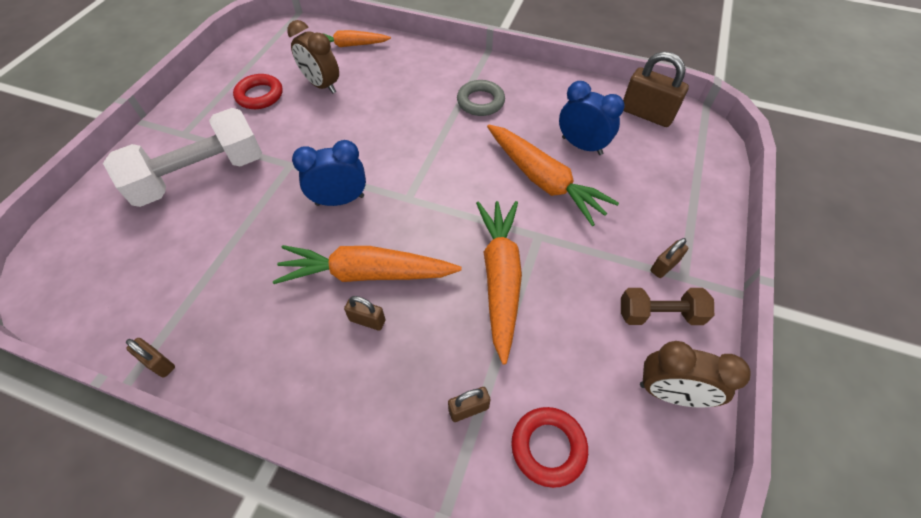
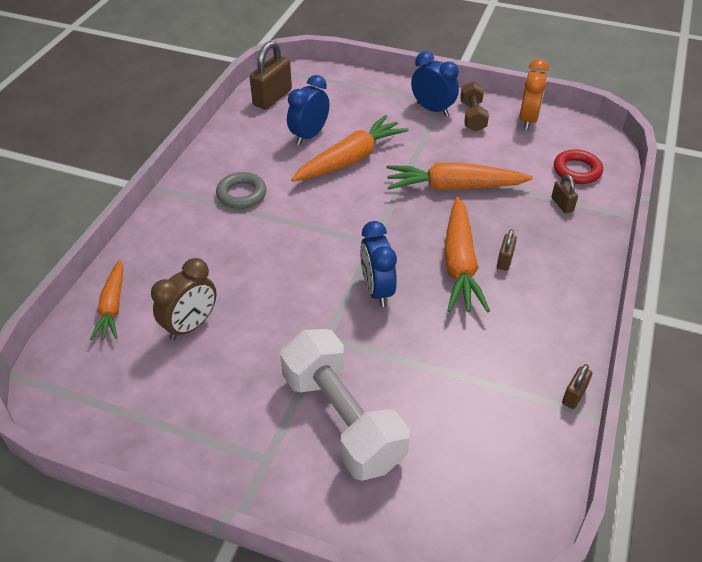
camera: 90 degrees left, 10 degrees down
red ring [233,74,283,109] -> none
brown clock [640,341,751,408] -> orange clock [519,59,549,130]
brown padlock [650,238,688,278] -> blue clock [411,52,459,117]

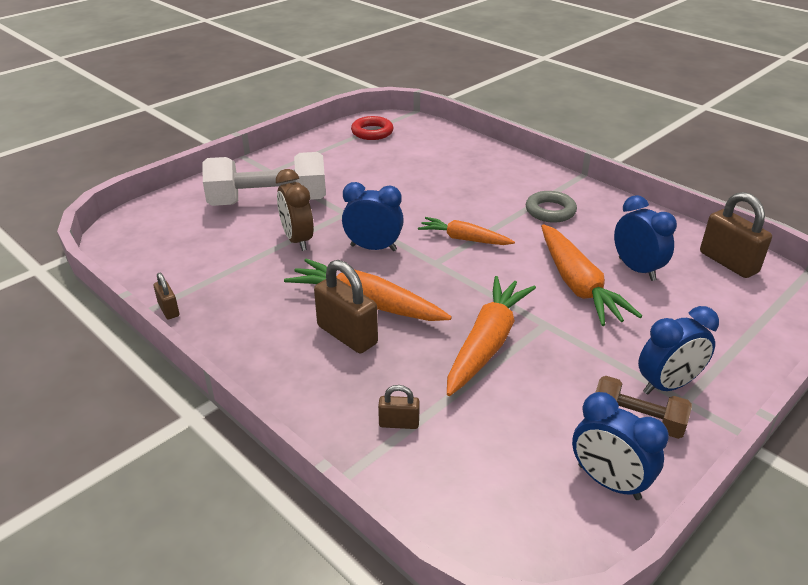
camera: 115 degrees right, 10 degrees down
orange carrot [90,260,123,340] -> orange carrot moved to [418,217,515,245]
brown clock [151,258,217,340] -> brown clock moved to [276,169,314,251]
brown padlock [497,229,517,271] -> brown padlock [314,260,378,353], size x1.93
orange clock [519,59,549,130] -> blue clock [572,392,669,500]
red ring [554,149,603,184] -> red ring moved to [351,116,394,140]

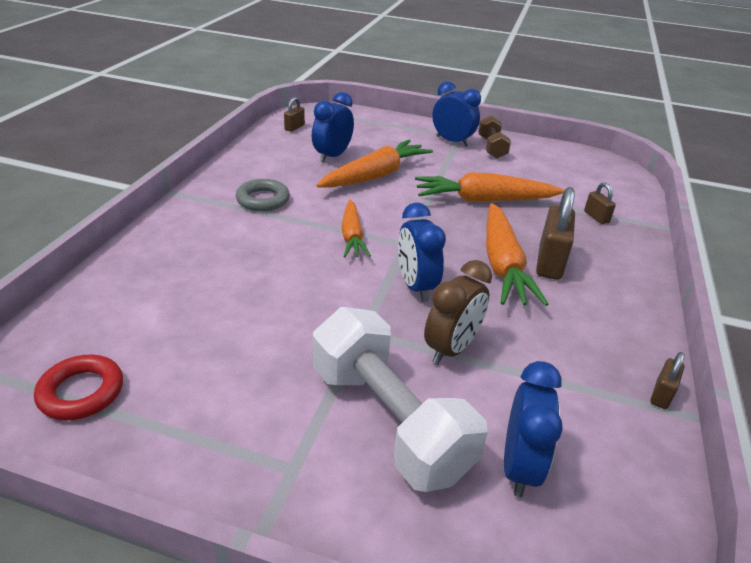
camera: 120 degrees left, 0 degrees up
blue clock [572,392,669,500] -> blue clock moved to [504,361,563,497]
brown padlock [700,192,772,278] -> brown padlock [284,97,305,132], size x0.52

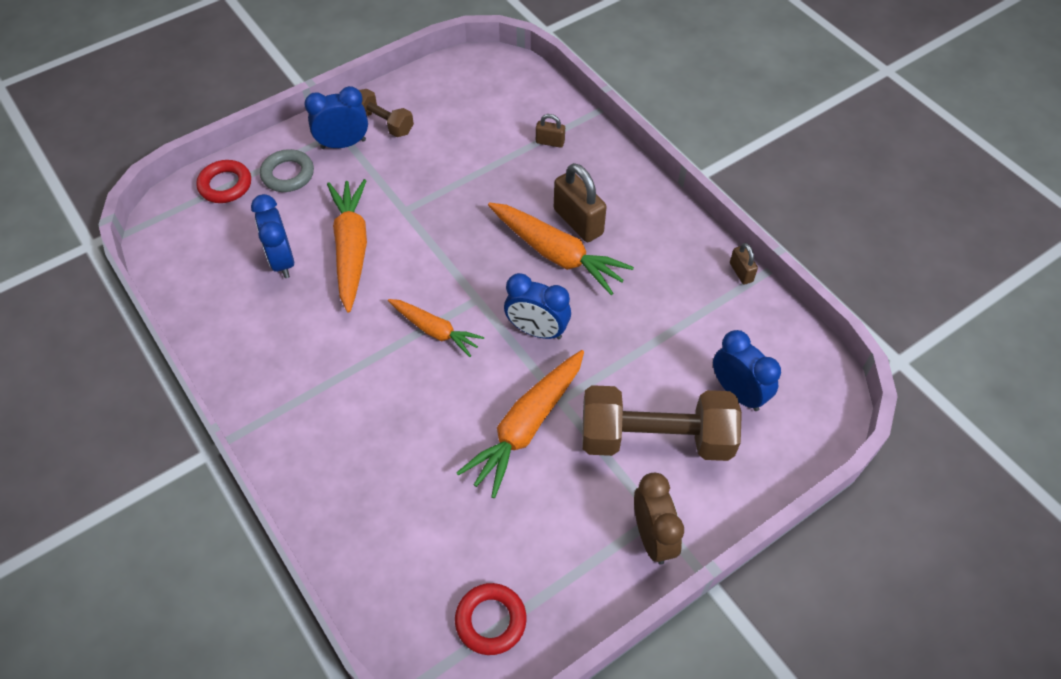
camera: 50 degrees left, 20 degrees up
grey ring [236,179,290,211] -> grey ring moved to [260,149,314,192]
brown padlock [284,97,305,132] -> none
white dumbbell [313,307,488,492] -> brown dumbbell [582,385,742,461]
orange carrot [415,172,565,202] -> orange carrot moved to [456,350,584,498]
brown clock [424,260,492,364] -> brown clock moved to [634,473,684,565]
none -> red ring [196,160,251,203]

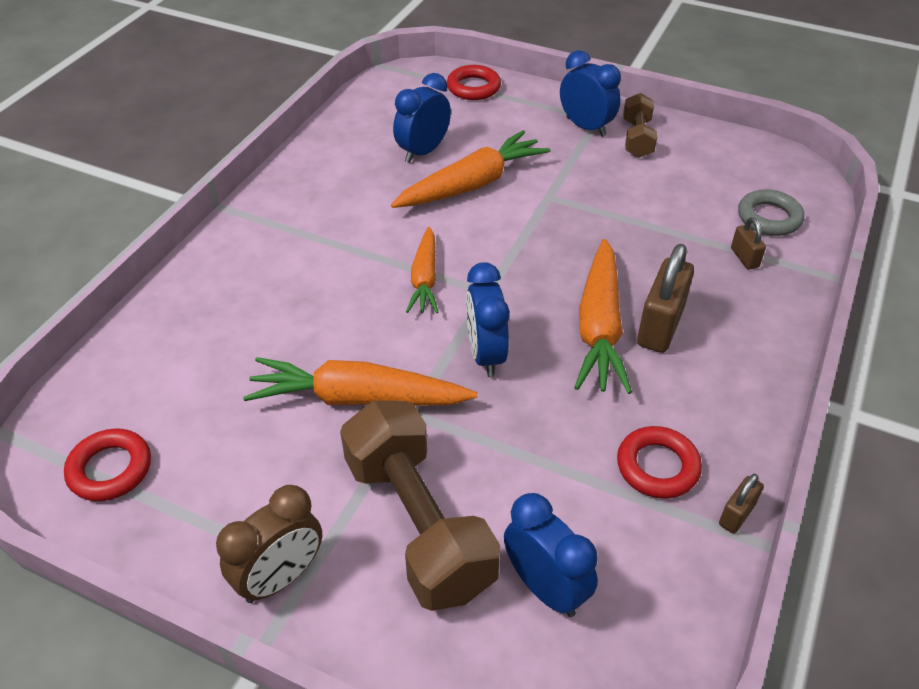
camera: 60 degrees right, 10 degrees down
grey ring [260,149,314,192] -> grey ring moved to [738,189,804,236]
blue clock [713,330,781,411] -> blue clock turned 60 degrees counterclockwise [504,493,598,617]
none -> red ring [617,426,702,499]

